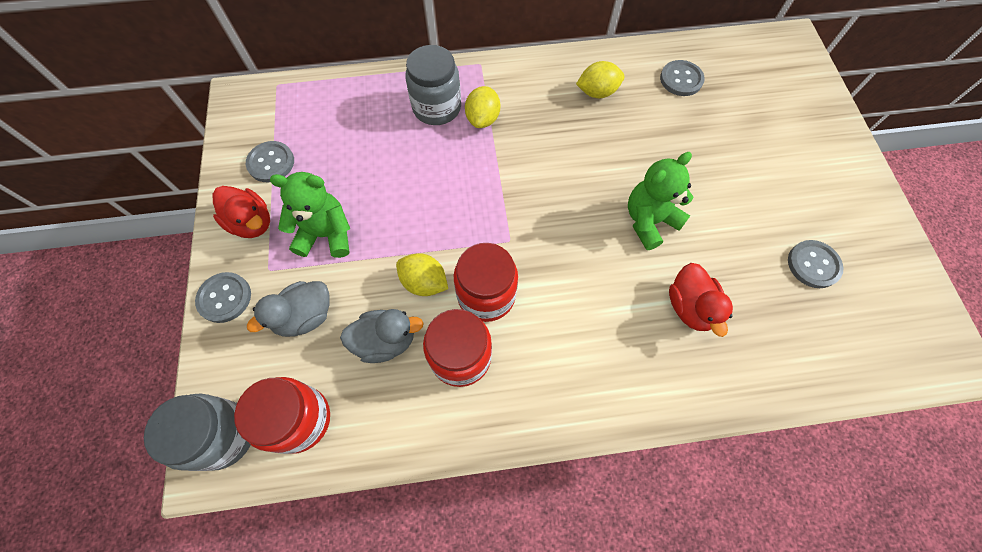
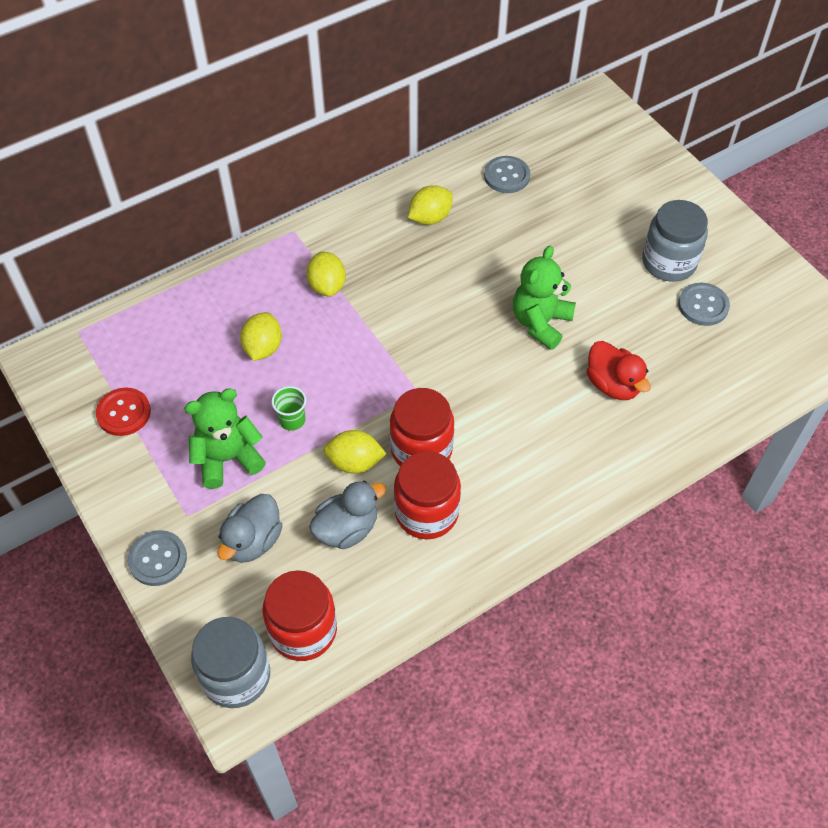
camera: 25 degrees left, 10 degrees down
red duck [212,186,270,238] -> none
grey button [246,141,294,182] -> red button [96,388,151,436]
grey jar [405,45,461,125] -> grey jar moved to [642,200,708,282]
none -> yellow lemon [240,312,282,361]
none -> green cup [271,386,306,431]

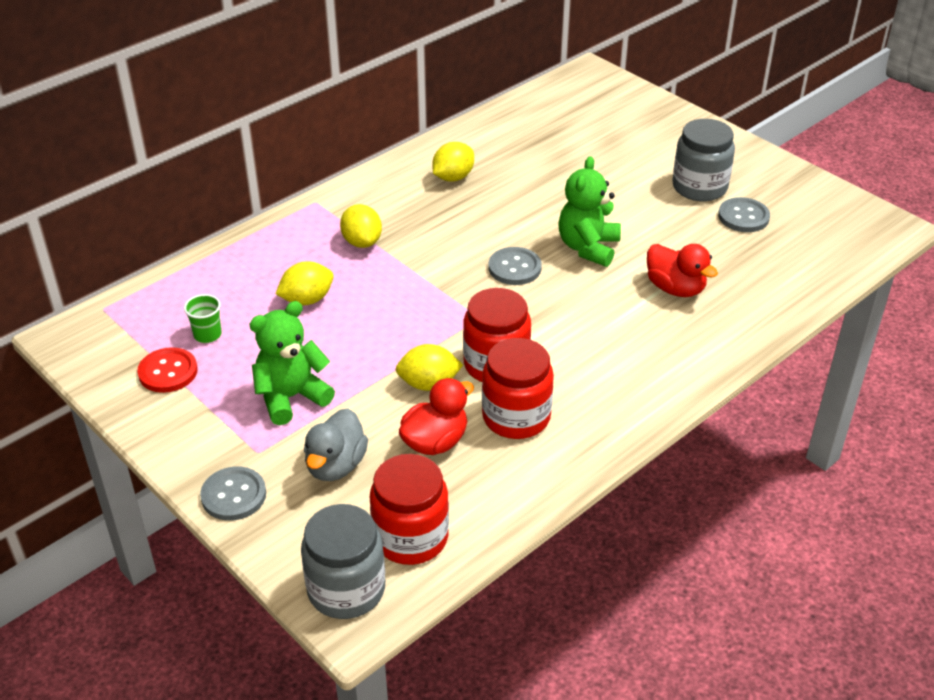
camera: 10 degrees left, 15 degrees down
yellow lemon [240,312,282,361] -> yellow lemon turned 60 degrees clockwise [275,261,334,305]
green cup [271,386,306,431] -> green cup moved to [184,294,221,343]
grey duck [309,480,386,549] -> red duck [399,378,474,455]
grey button [484,156,530,193] -> grey button moved to [489,247,542,285]

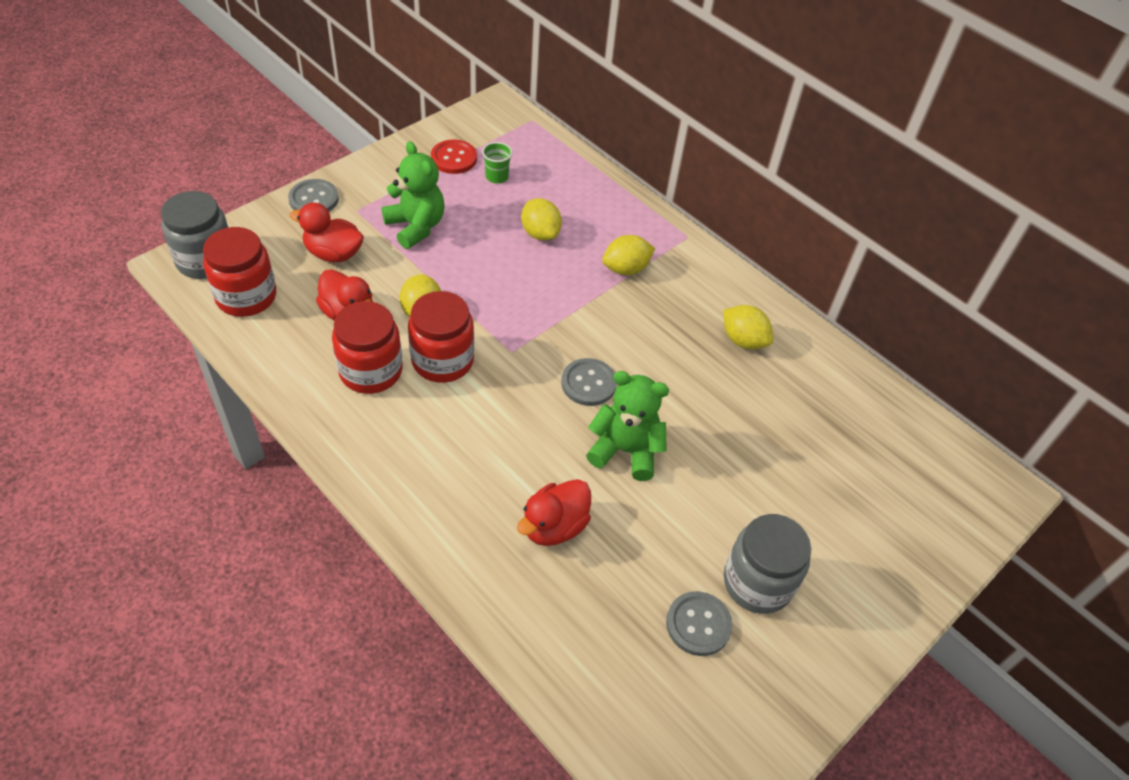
camera: 85 degrees right, 10 degrees up
grey duck [304,409,368,481] -> red duck [289,202,364,262]

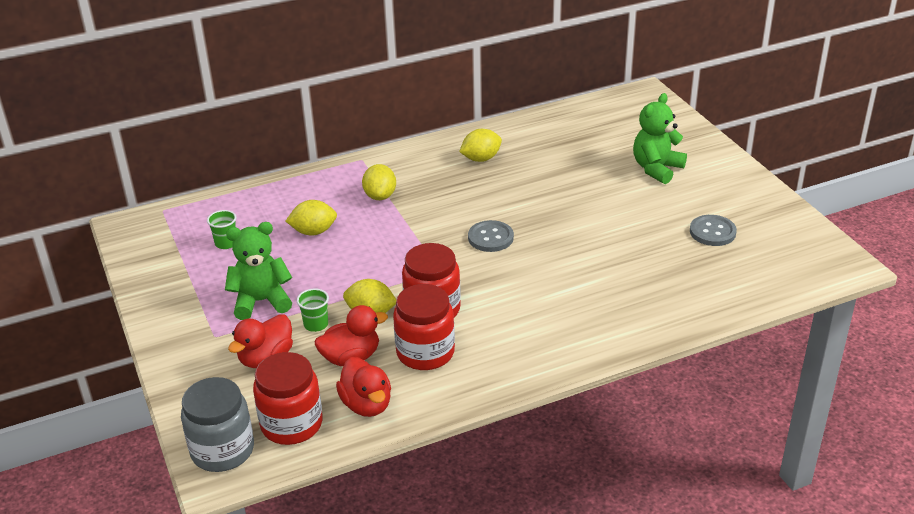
camera: 65 degrees left, 15 degrees down
grey button [288,179,339,212] -> none
red button [431,140,477,174] -> none
red duck [517,479,591,546] -> red duck moved to [336,357,391,417]
green teddy bear [586,371,669,481] -> green teddy bear moved to [633,93,687,184]
grey jar [724,514,811,614] -> none
none -> green cup [297,288,329,332]

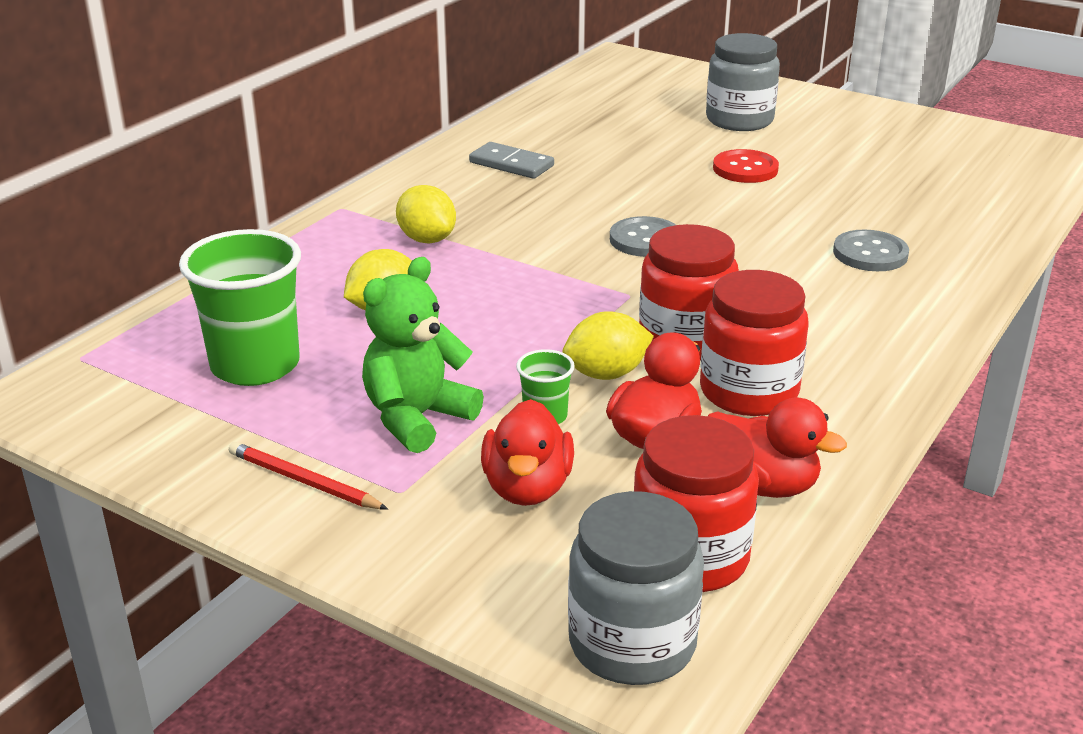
camera: 35 degrees left, 5 degrees down
green cup [207,210,236,249] -> green cup [179,229,301,386], size x2.12
yellow lemon [459,129,502,162] -> grey domino [469,142,554,179]
green teddy bear [633,93,687,184] -> grey jar [706,33,780,131]
grey button [690,215,737,246] -> grey button moved to [833,230,909,271]
none -> red pencil [229,442,388,510]
none -> red button [713,149,779,183]

